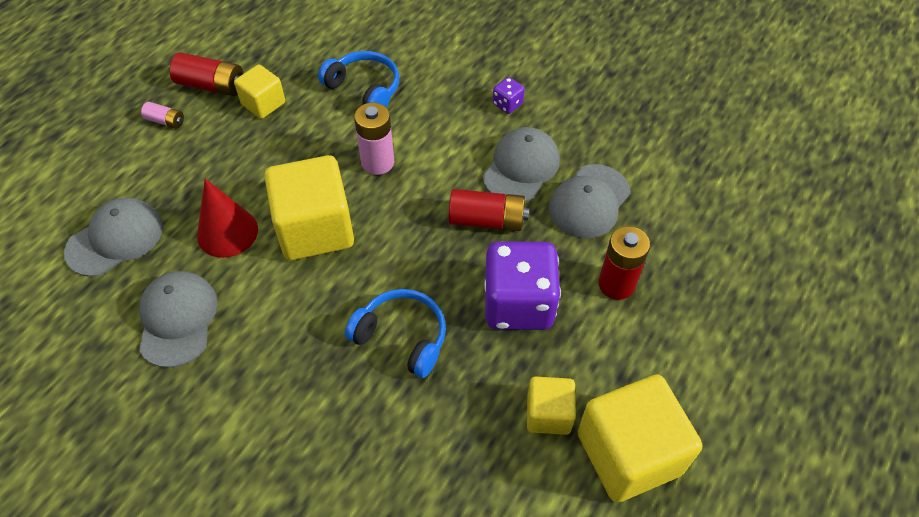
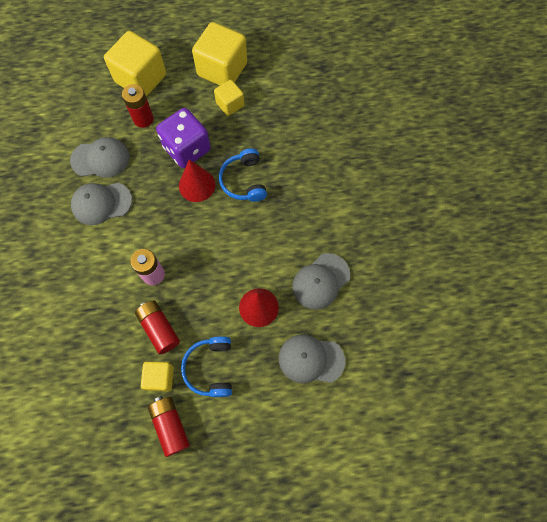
camera: 130 degrees left, 15 degrees up
pink battery [141,102,184,129] -> none
yellow cube [264,155,354,260] -> yellow cube moved to [104,31,166,97]
blue headphones [318,51,399,108] -> blue headphones moved to [181,336,232,397]
red battery [448,189,529,231] -> red battery moved to [135,300,180,354]
purple dice [493,77,525,114] -> none
none -> red cone [179,160,215,202]

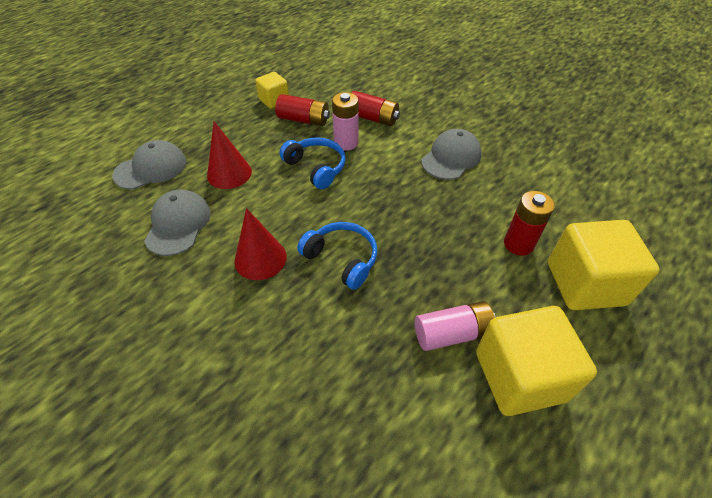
camera: 140 degrees right, 20 degrees down
grey cap [70,137,130,178] -> none
red battery [148,396,190,457] -> red battery moved to [351,91,400,126]
purple dice [156,108,211,168] -> none
red cone [179,160,215,202] -> red cone moved to [234,208,287,280]
blue headphones [181,336,232,397] -> blue headphones moved to [280,137,346,189]
yellow cube [214,80,244,116] -> pink battery [415,301,496,351]

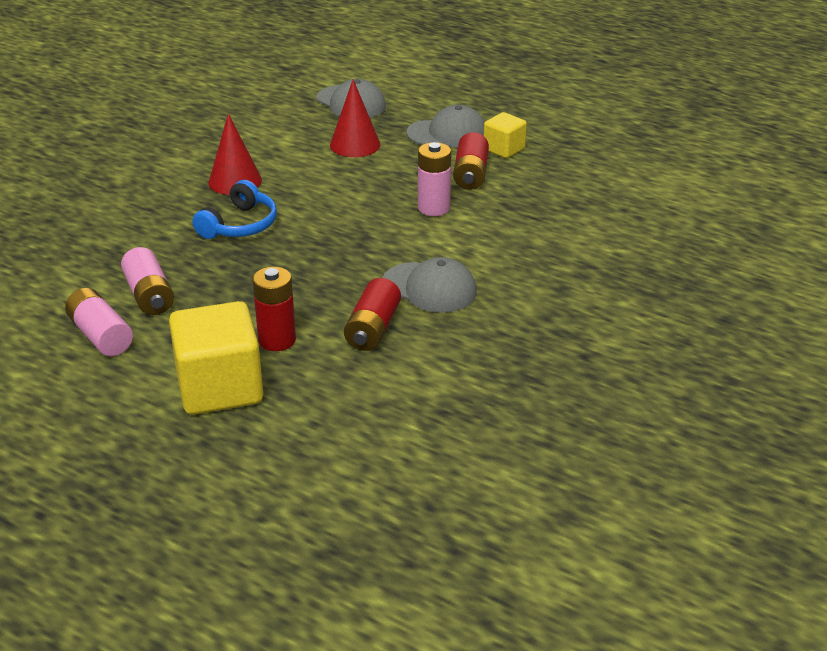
camera: 80 degrees right, 15 degrees down
grey cap [144,190,211,256] -> grey cap moved to [407,105,485,147]
blue headphones [280,137,346,189] -> none
red battery [351,91,400,126] -> red battery moved to [344,278,401,351]
yellow cube [476,306,597,416] -> pink battery [65,288,133,356]

